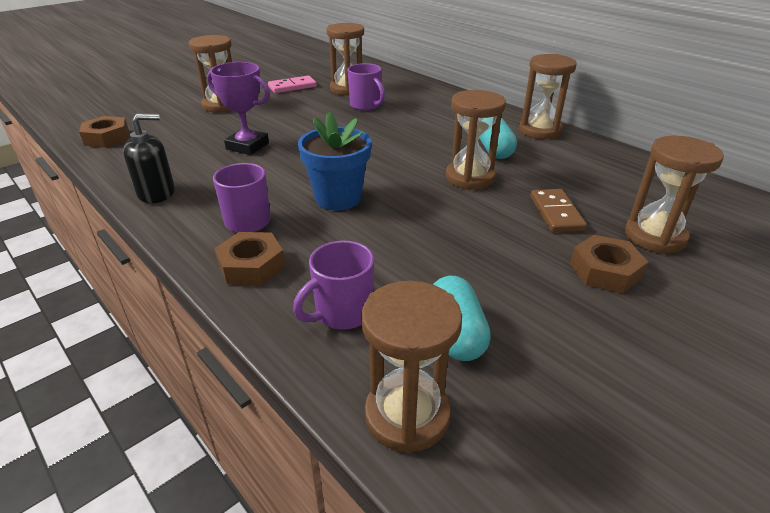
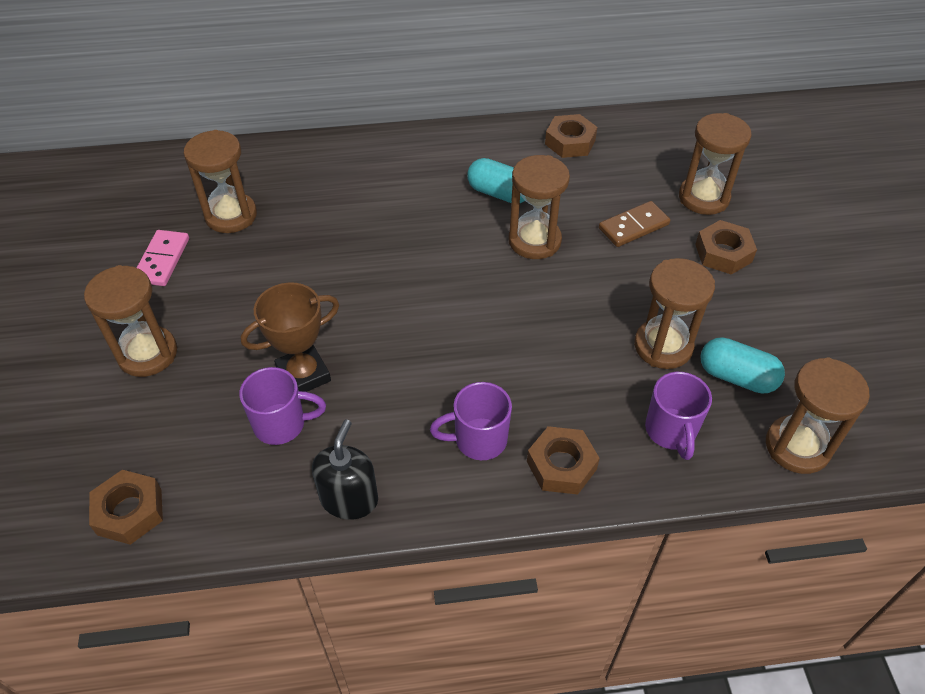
camera: 55 degrees left, 15 degrees up
purple trophy [207,62,270,155] -> brown trophy [241,282,339,392]
blue flower pot [298,111,372,211] -> none
purple mug [347,63,385,111] -> purple mug moved to [239,367,326,445]
brown hourglass [519,54,577,139] -> brown hourglass moved to [634,258,715,369]
brown domino [530,189,587,233] -> brown domino turned 60 degrees counterclockwise [599,201,670,247]
none -> brown nut [545,114,597,158]

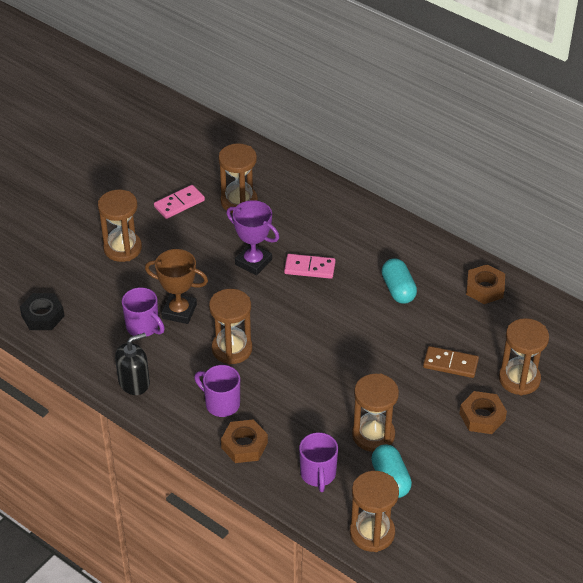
camera: 45 degrees right, 5 degrees down
brown nut [89,470,163,545] -> black nut [20,293,65,330]
brown hourglass [509,155,570,259] -> brown hourglass moved to [209,289,252,365]
purple mug [645,372,712,460] -> purple mug turned 45 degrees counterclockwise [299,432,338,492]
none -> purple trophy [226,200,279,275]
none -> pink domino [284,254,336,279]

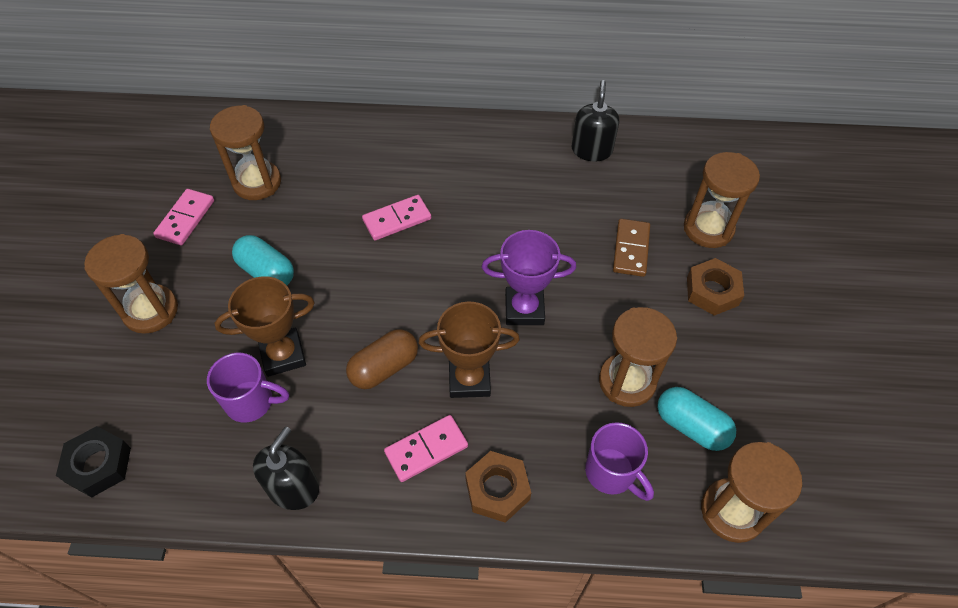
camera: 35 degrees left, 10 degrees up
purple mug [194,365,240,417] -> pink domino [384,415,468,482]
brown hourglass [209,289,252,365] -> brown capsule [346,329,418,389]
purple trophy [226,200,279,275] -> purple trophy moved to [482,230,576,325]
turquoise capsule [382,258,417,304] -> turquoise capsule moved to [232,235,294,285]
brown domino [423,346,479,378] -> brown domino turned 60 degrees counterclockwise [613,219,650,277]
brown nut [466,264,505,304] -> black soap dispenser [572,80,619,162]
none -> brown trophy [419,302,520,398]

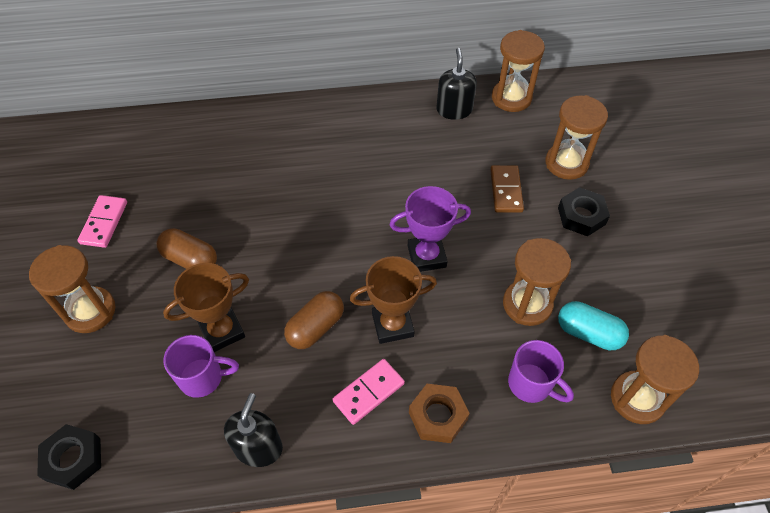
camera: 10 degrees left, 0 degrees up
brown hourglass [210,105,281,200] -> brown hourglass moved to [492,30,545,112]
turquoise capsule [232,235,294,285] -> brown capsule [157,228,217,269]
pink domino [362,195,431,240] -> none
brown nut [687,258,744,316] -> black nut [558,187,610,236]

